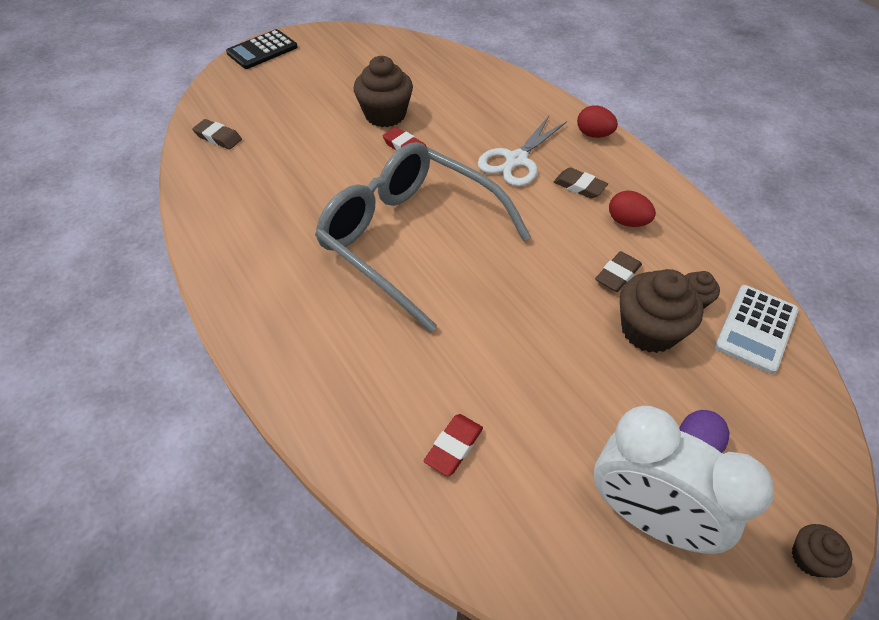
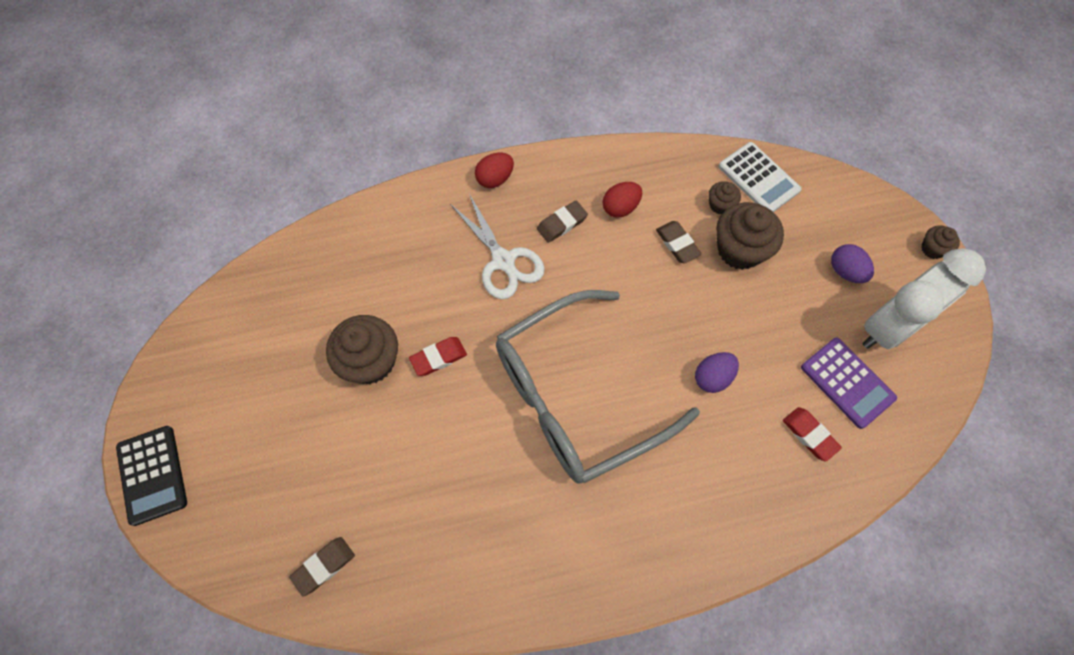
camera: 70 degrees left, 15 degrees up
none -> purple egg [695,352,739,393]
none -> purple calculator [801,338,897,429]

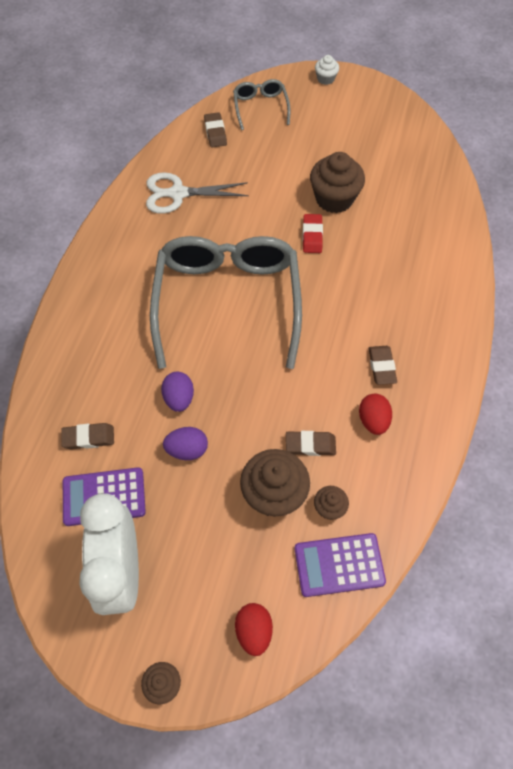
camera: 120 degrees right, 5 degrees down
black calculator [116,426,187,526] -> white cupcake [315,55,339,85]
white scissors [450,194,545,299] -> white scissors moved to [146,172,249,214]
red egg [475,153,514,188] -> red egg moved to [235,603,273,656]
white calculator [719,142,801,212] -> purple calculator [294,533,386,597]
red eraser [783,407,842,462] -> brown eraser [61,423,114,449]
purple egg [831,244,874,283] -> purple egg moved to [163,427,208,460]
none -> grey glasses [233,79,291,130]

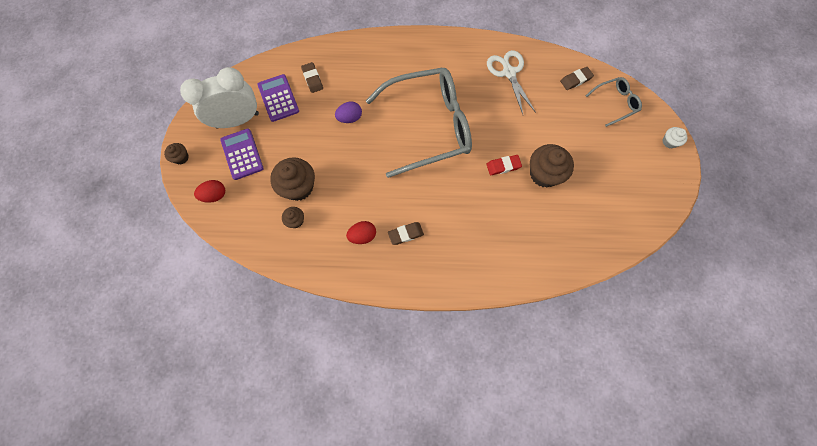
camera: 75 degrees right, 10 degrees up
purple egg [163,427,208,460] -> none
brown eraser [286,431,336,456] -> none
purple calculator [294,533,386,597] -> purple calculator moved to [220,129,264,180]

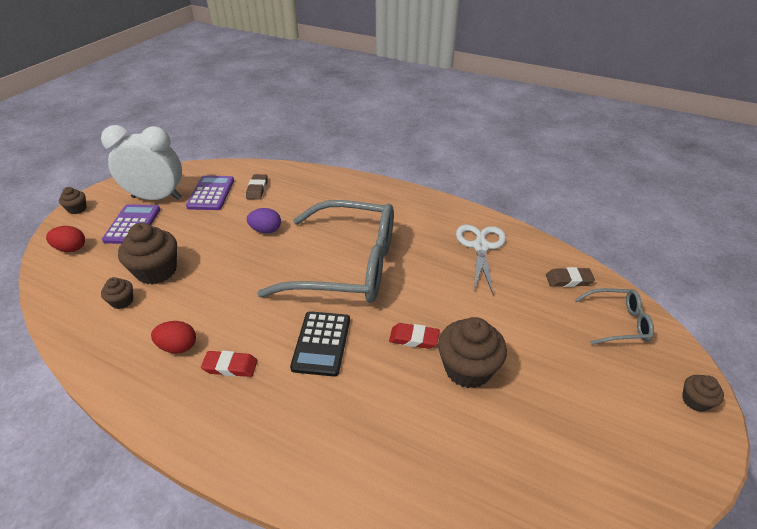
camera: 25 degrees right, 30 degrees down
brown eraser [388,222,424,245] -> red eraser [201,351,258,377]
white cupcake [662,127,688,148] -> brown cupcake [682,375,724,412]
none -> black calculator [290,311,350,377]

